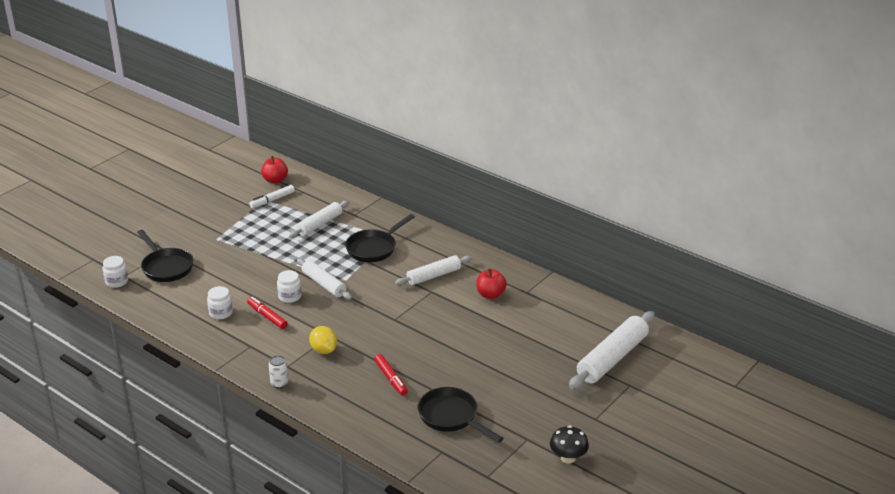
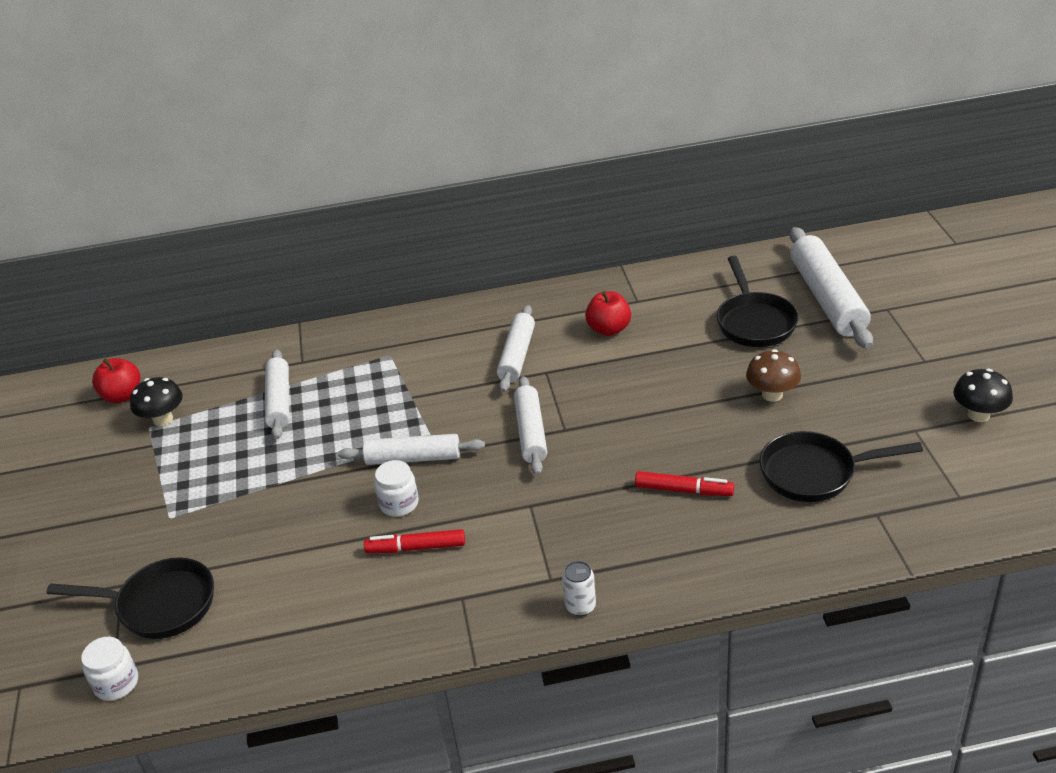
camera: 45 degrees left, 5 degrees up
white jar [207,286,233,319] -> none
white marker [249,185,295,208] -> black mushroom [130,377,183,426]
yellow lemon [309,326,337,354] -> none
black pan [345,214,415,262] -> black pan moved to [717,256,799,347]
none -> white rolling pin [514,376,547,475]
none -> brown mushroom [746,349,801,402]

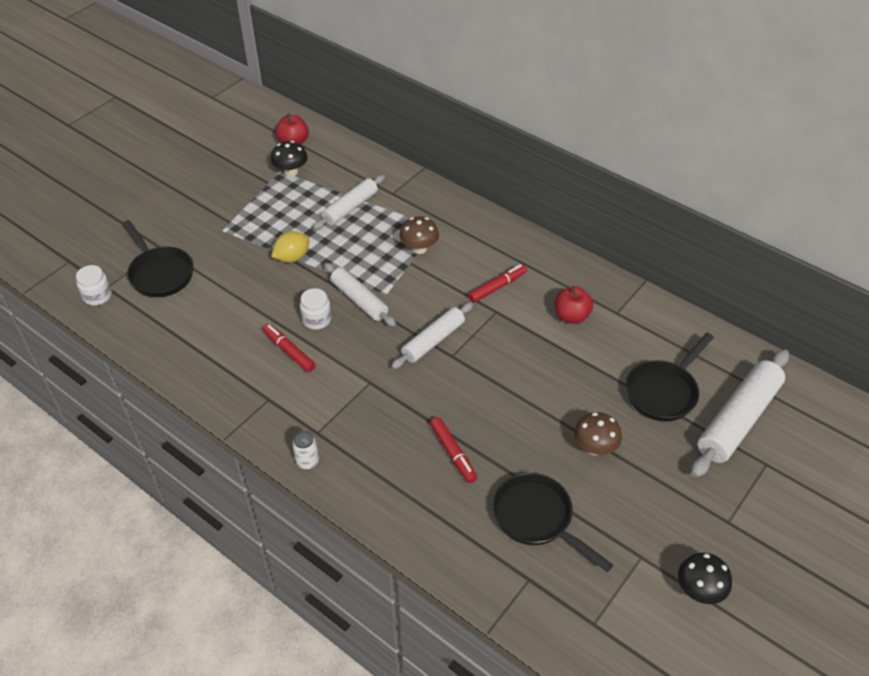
camera: 45 degrees right, 10 degrees up
white rolling pin [497,305,535,392] -> red marker [468,264,527,303]
none -> yellow lemon [271,231,310,263]
none -> brown mushroom [399,216,439,254]

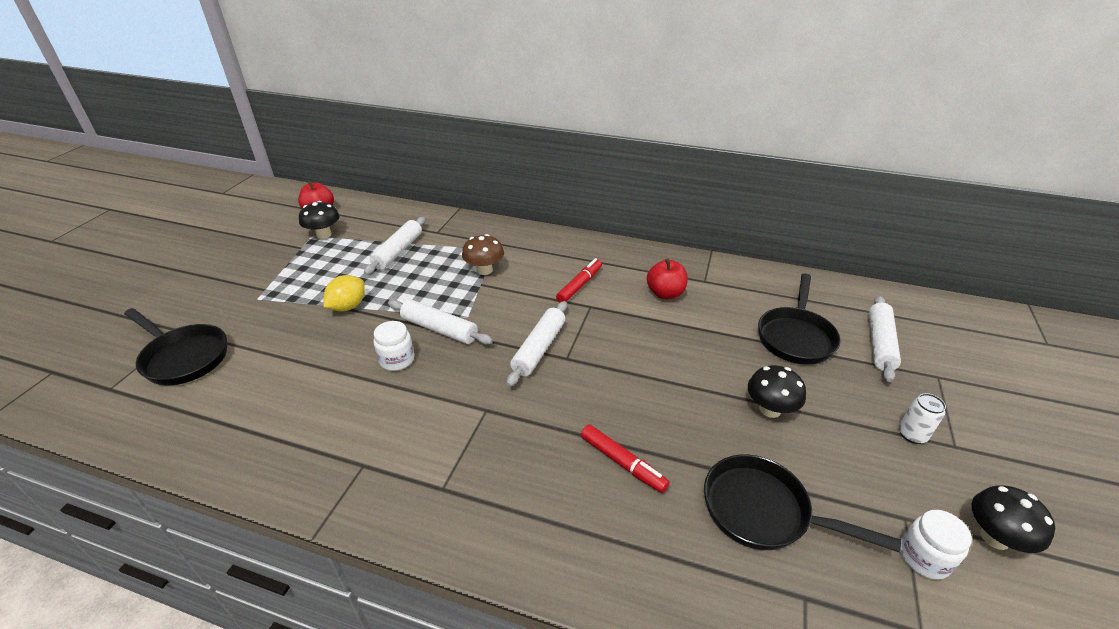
camera: 20 degrees left, 10 degrees down
white jar [76,265,112,306] -> white jar moved to [900,510,972,580]
red marker [263,324,315,372] -> none
white can [292,431,319,469] -> white can moved to [899,393,946,444]
brown mushroom [574,412,622,455] -> black mushroom [748,365,806,418]
white rolling pin [691,349,789,478] -> white rolling pin [869,296,901,382], size x0.64

